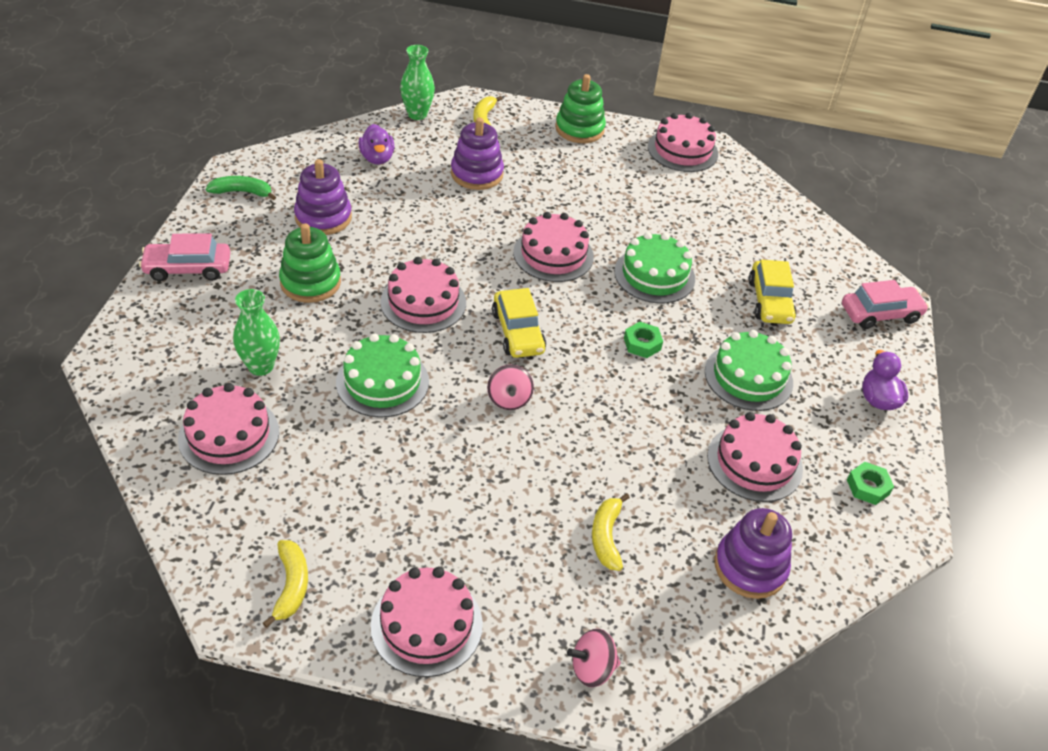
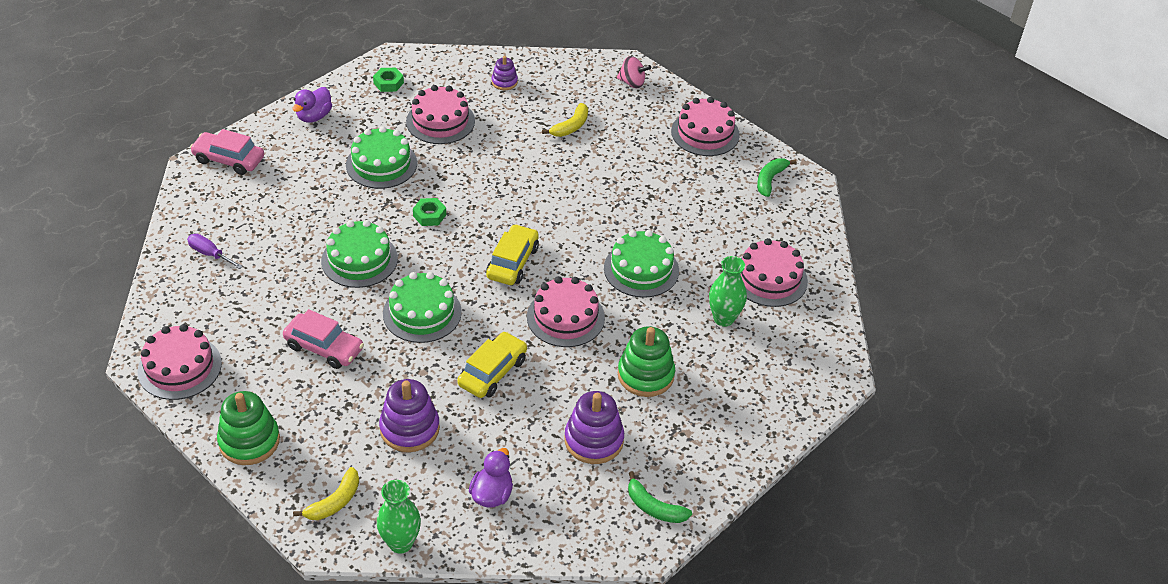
camera: 145 degrees left, 0 degrees up
pink car [139,233,231,281] -> pink car moved to [283,309,364,369]
yellow banana [263,540,308,628] -> green banana [757,158,797,197]
pink spinning top [487,364,534,410] -> none
pink cake [513,212,594,282] -> green cake [383,272,462,343]
purple stacking toy [714,508,792,599] -> purple stacking toy [492,56,518,90], size x0.56
yellow car [749,260,797,324] -> yellow car moved to [457,331,527,398]
none -> purple screwdriver [187,234,243,269]

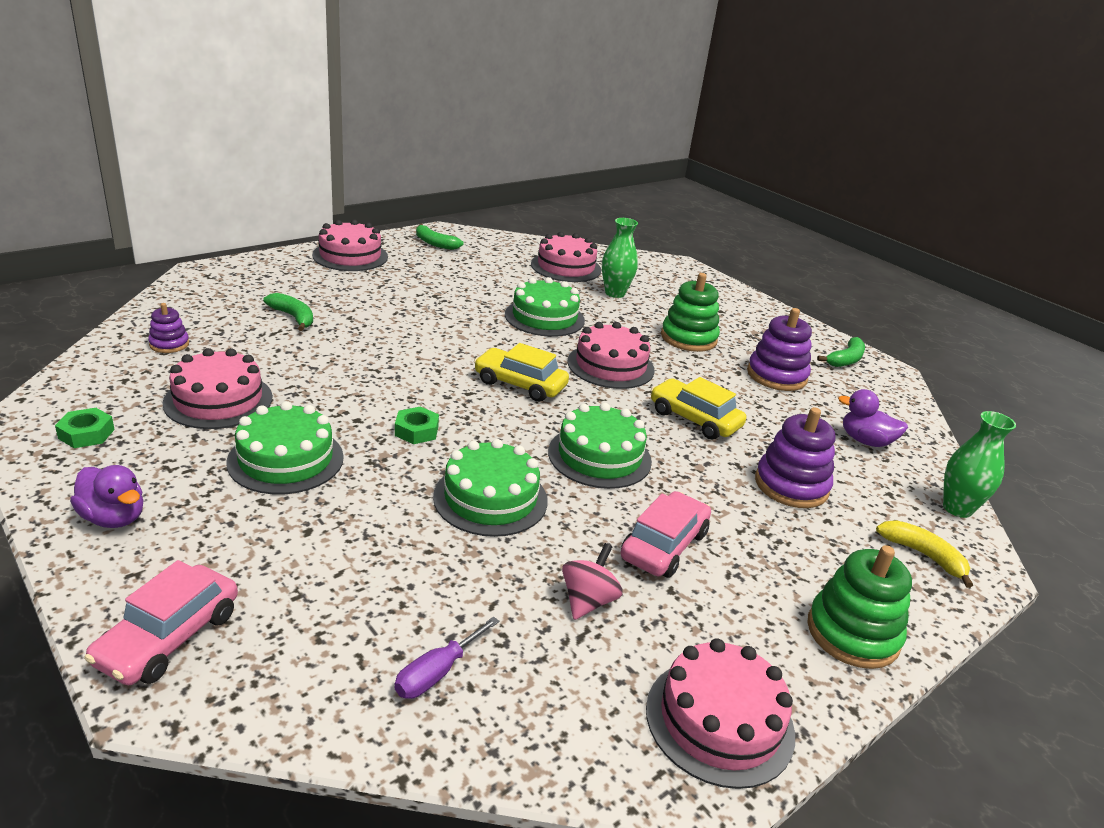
camera: 85 degrees left, 15 degrees down
yellow banana [542,103,588,137] -> green banana [263,293,313,331]
pink spinning top [617,56,651,88] -> pink spinning top moved to [562,543,623,620]

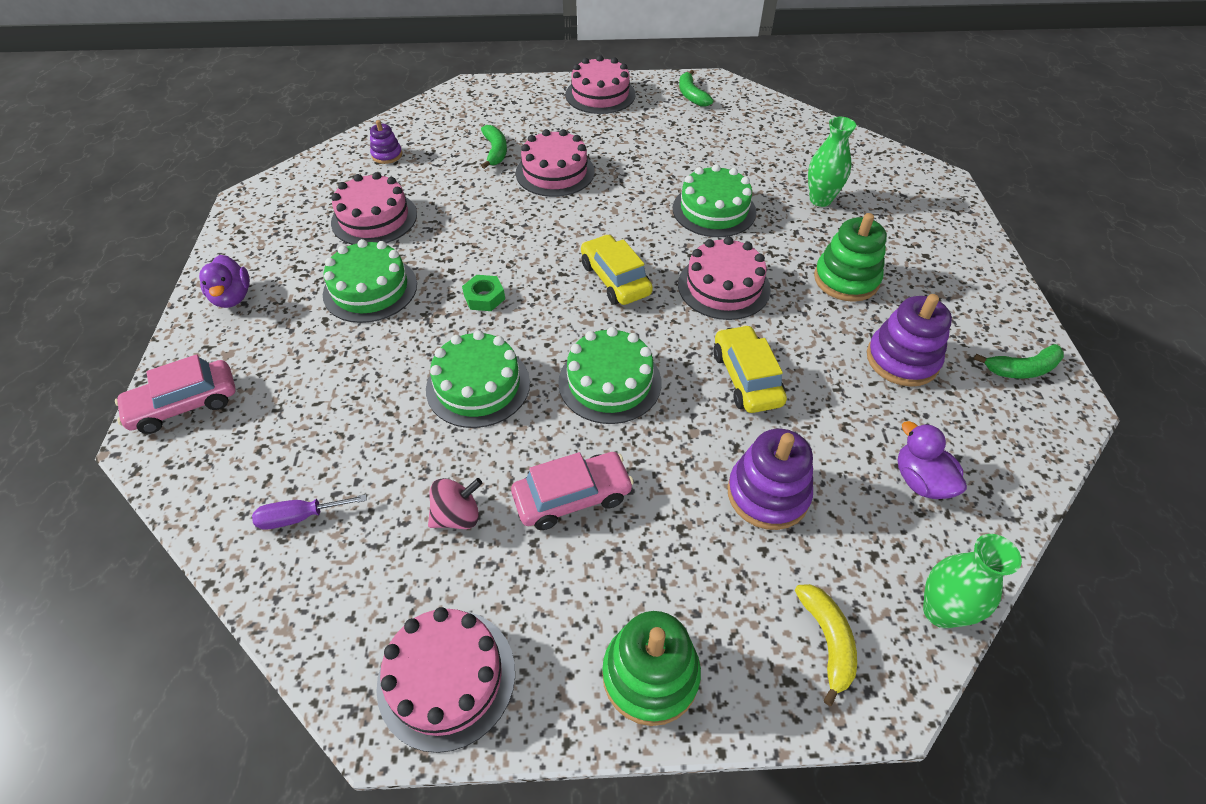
camera: 40 degrees right, 20 degrees up
green nut [55,408,115,448] -> none
pink cake [531,232,601,282] -> pink cake moved to [516,129,595,197]

